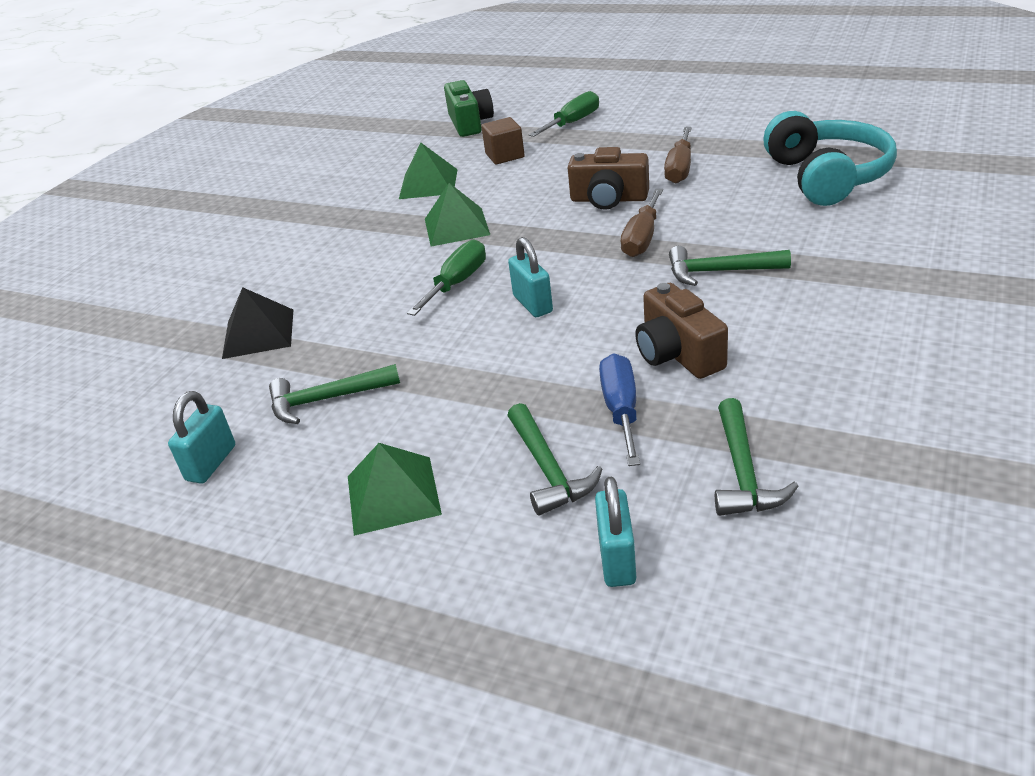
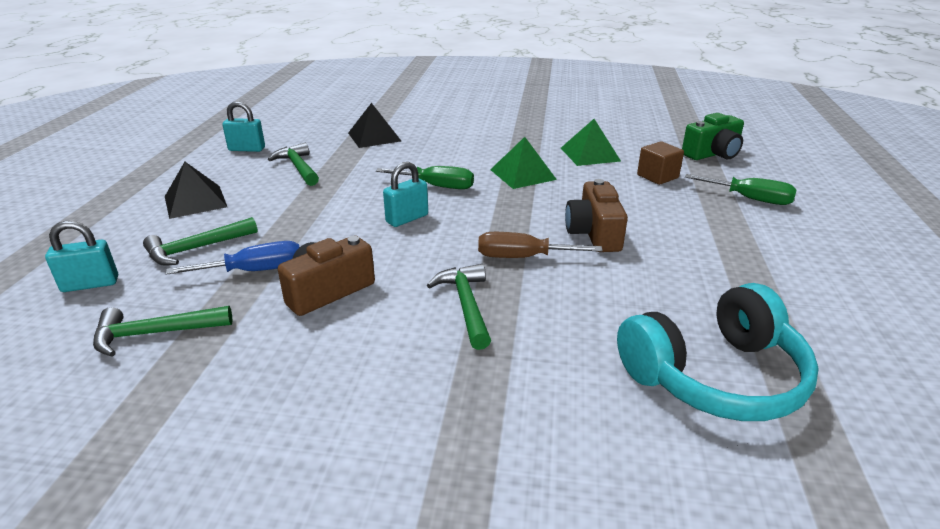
camera: 70 degrees right, 5 degrees down
green pyramid [348,443,442,536] -> black pyramid [165,162,227,219]
brown screwdriver [664,127,692,184] -> none

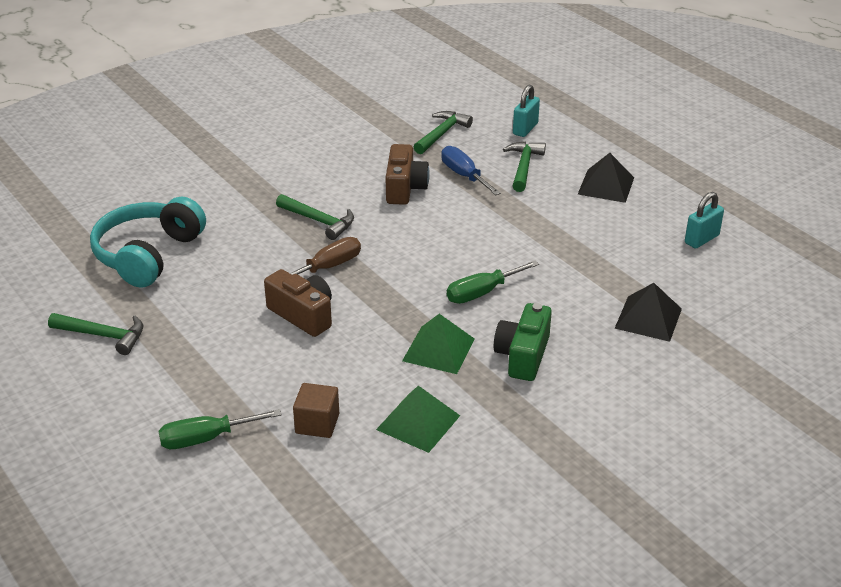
camera: 135 degrees right, 5 degrees up
blue screwdriver [166,241,300,275] -> blue screwdriver turned 120 degrees clockwise [441,146,501,195]
green hammer [268,143,319,186] -> green hammer moved to [48,313,143,355]
turquoise padlock [383,162,428,227] -> none
green camera [682,113,744,160] -> green camera moved to [494,303,552,381]

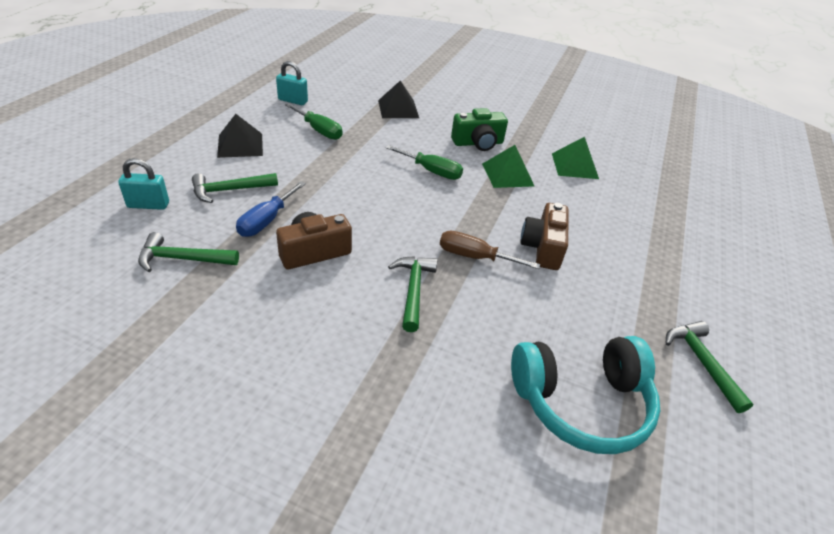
camera: 125 degrees left, 5 degrees up
green screwdriver [159,409,282,449] -> green screwdriver moved to [285,103,342,140]
brown cube [293,383,339,438] -> none

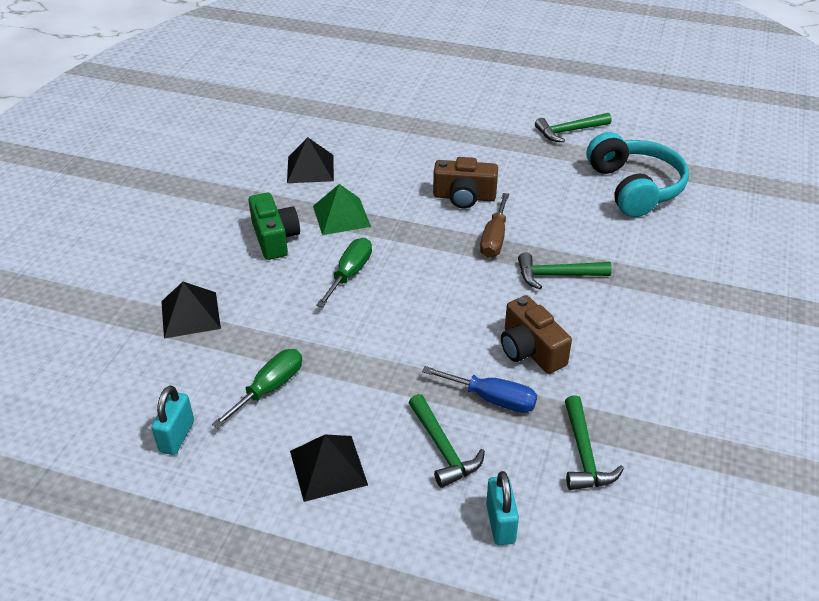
camera: 90 degrees left, 0 degrees up
green pyramid [552,137,599,179] -> black pyramid [287,137,334,183]

